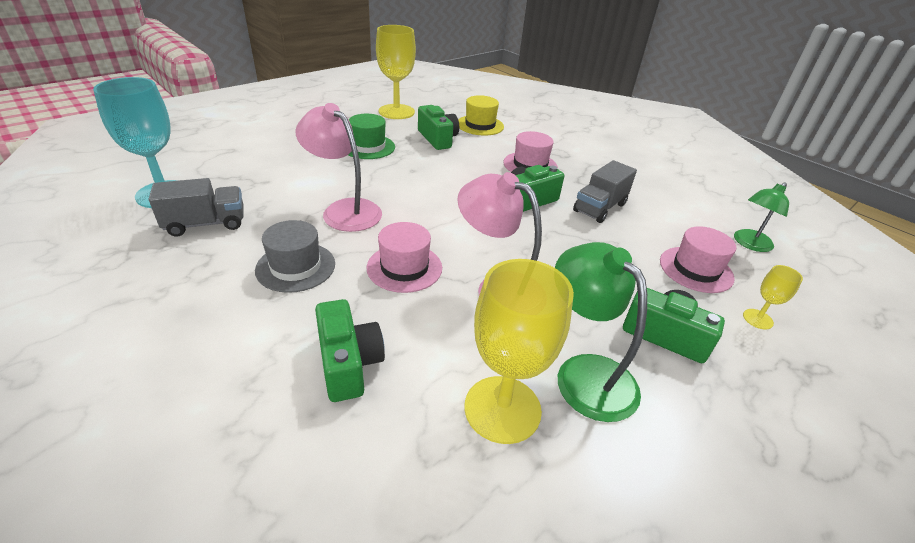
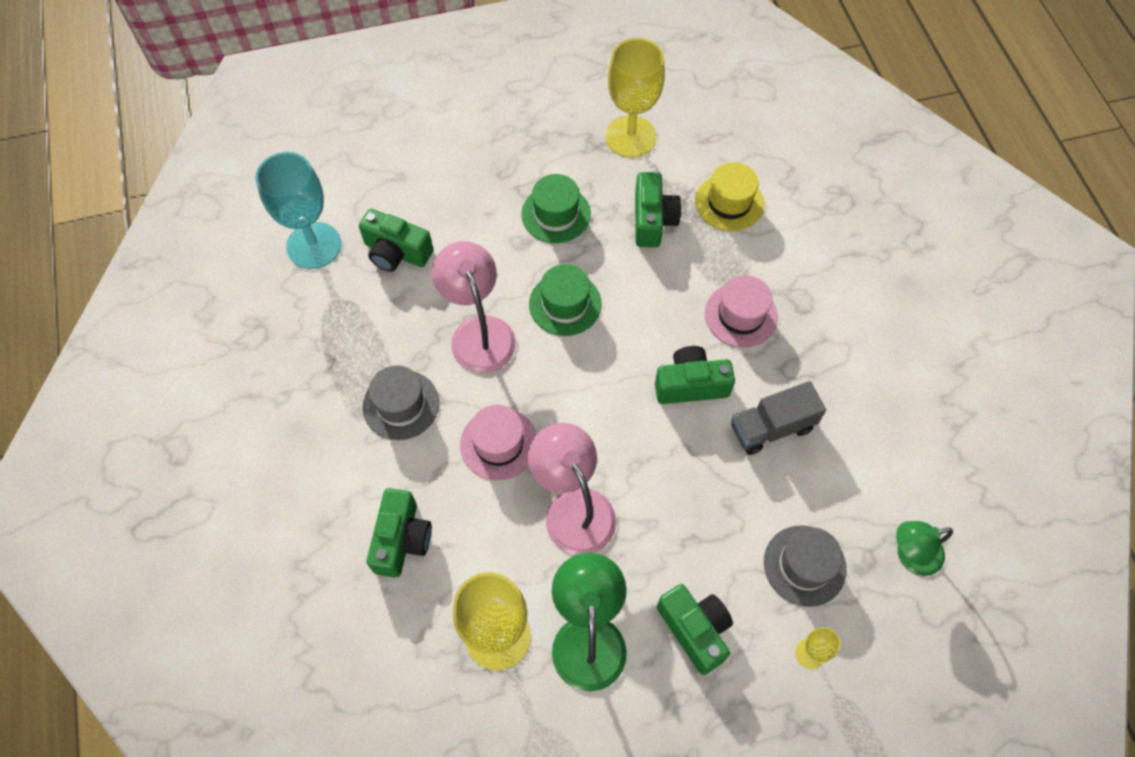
camera: 30 degrees right, 25 degrees up
grey truck [149,178,243,237] -> none
pink hat [660,226,736,293] -> grey hat [764,525,847,607]
none -> green camera [359,209,433,272]
none -> green hat [529,264,602,336]

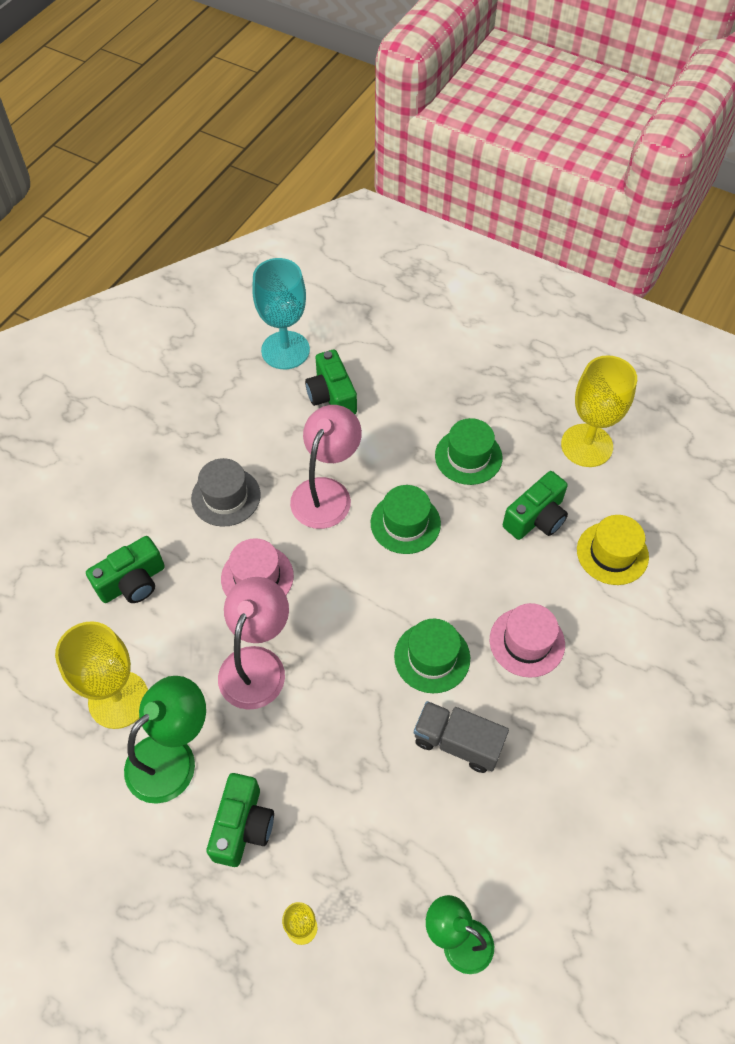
camera: 45 degrees right, 5 degrees down
green camera [655,346,735,404] -> green hat [394,619,470,693]
grey hat [764,525,847,607] -> none

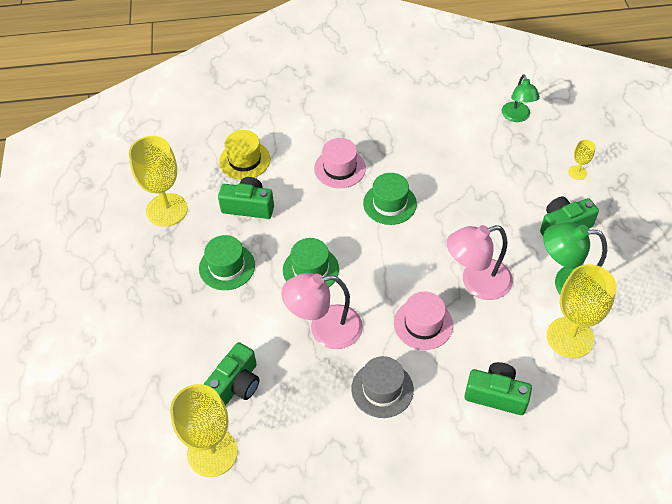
camera: 125 degrees left, 5 degrees down
turquoise goblet [252,258,310,369] -> yellow goblet [170,384,238,477]
grey truck [414,701,509,773] -> none

